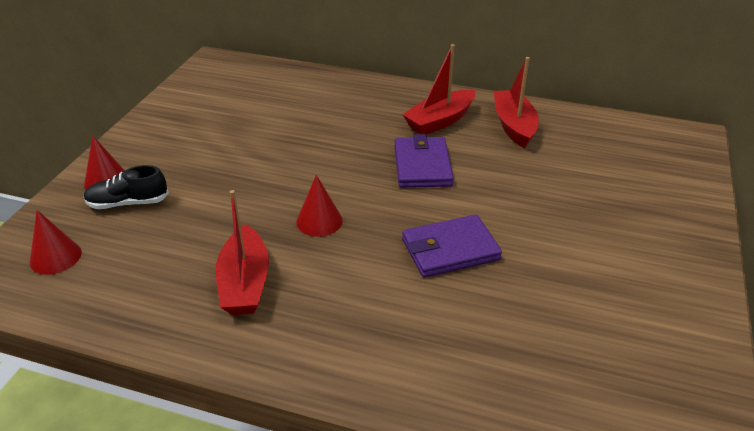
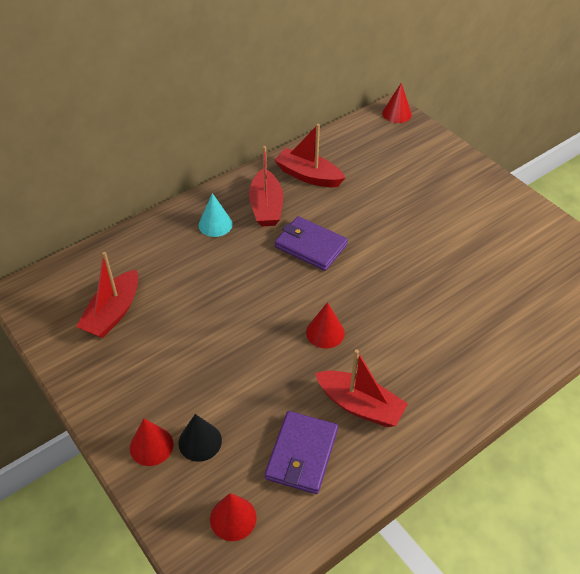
camera: 55 degrees left, 10 degrees up
black shoe [84,165,169,209] -> black cone [178,414,222,462]
purple wallet [402,215,502,278] -> purple wallet moved to [265,411,338,494]
none -> red boat [76,252,138,338]
none -> turquoise cone [198,193,233,237]
none -> red cone [382,83,412,123]

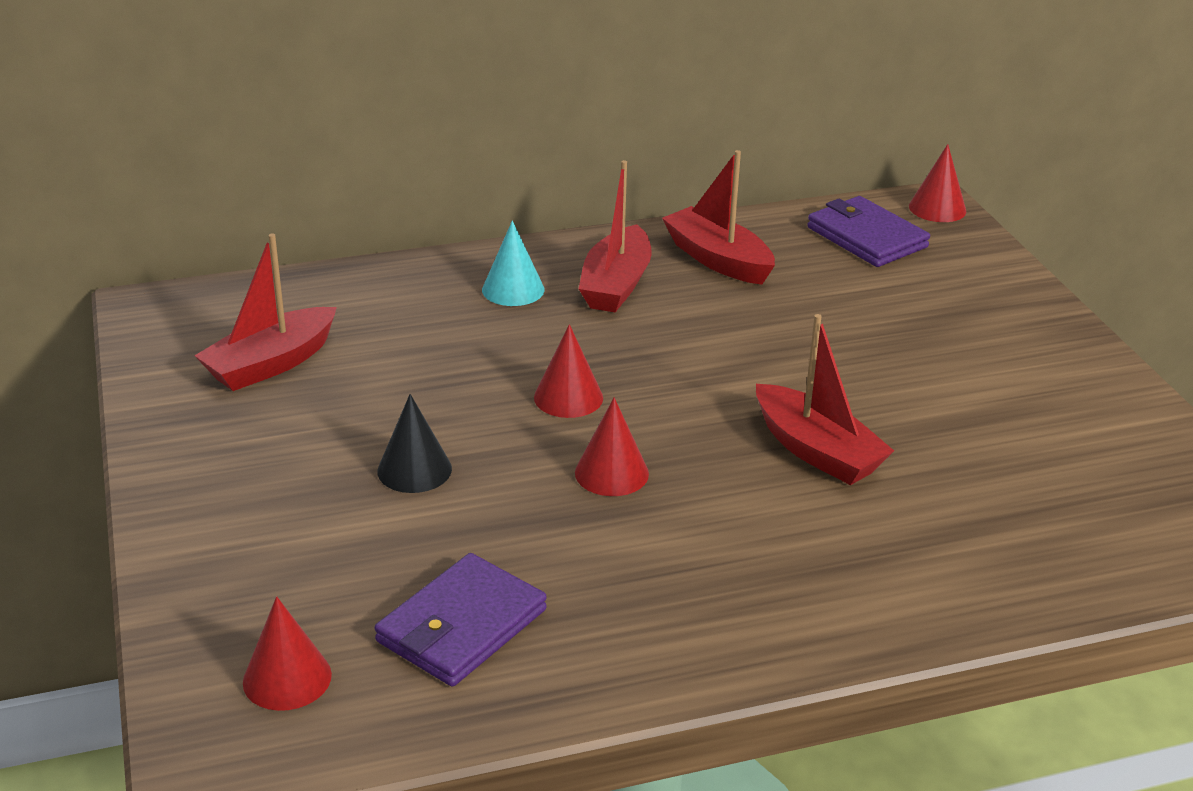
camera: 20 degrees right, 15 degrees down
red cone [130,418,174,466] -> red cone moved to [534,324,603,418]
black cone [178,414,222,462] -> black cone moved to [377,394,452,493]
purple wallet [275,216,348,271] -> purple wallet moved to [807,196,930,267]
red boat [315,349,408,427] -> red boat moved to [756,314,894,485]

